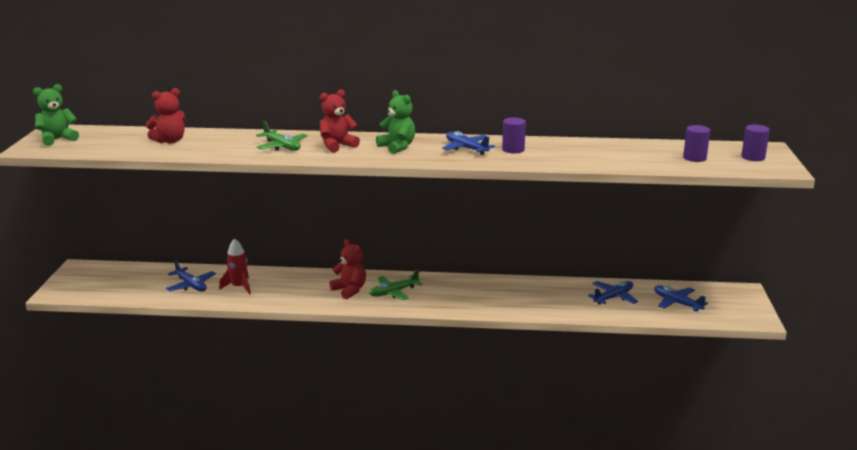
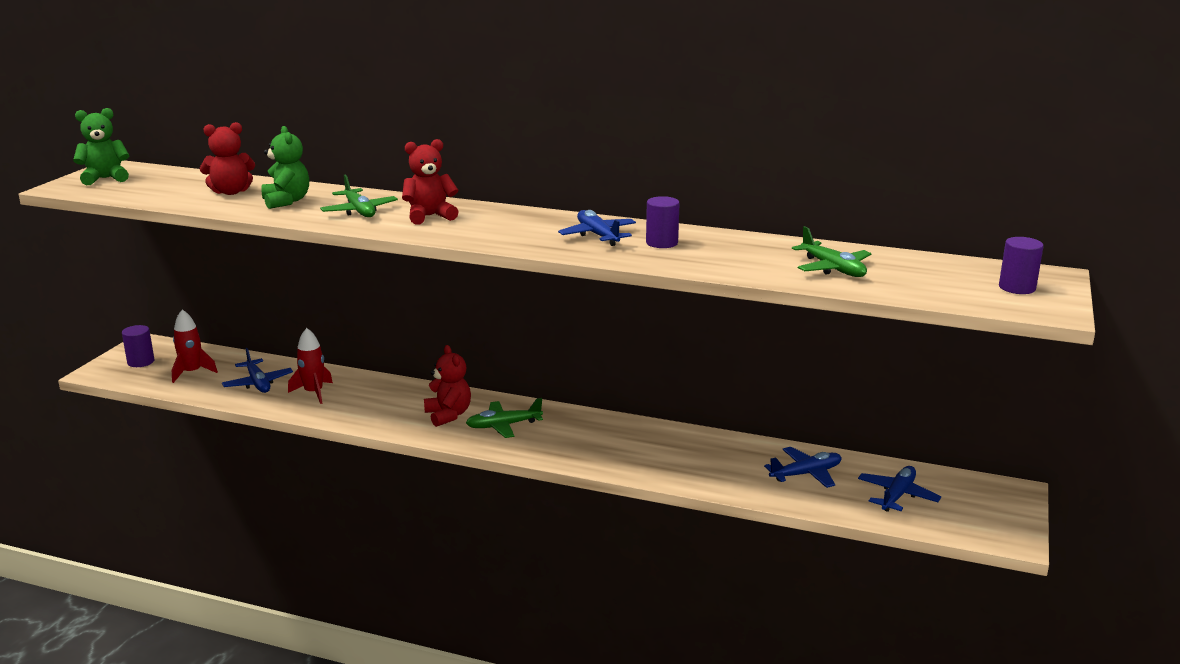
camera: 15 degrees right, 0 degrees up
green teddy bear [376,90,415,154] -> green teddy bear moved to [261,126,309,209]
blue plane [654,285,708,312] -> blue plane turned 60 degrees clockwise [858,466,941,512]
purple cylinder [683,125,710,162] -> purple cylinder moved to [122,325,154,367]
none -> red rocket [172,309,218,383]
none -> green plane [792,226,871,277]

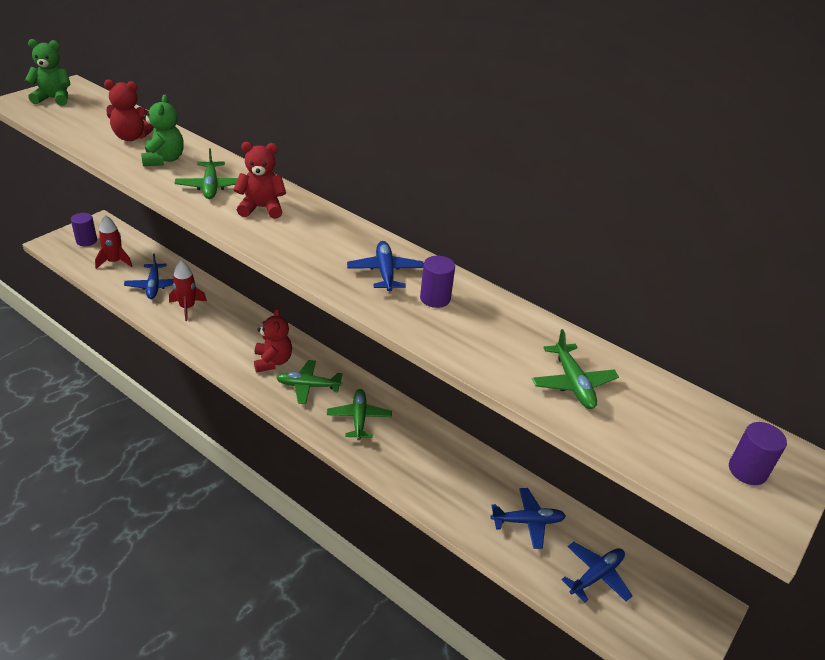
camera: 15 degrees right, 15 degrees up
none -> green plane [327,389,392,441]

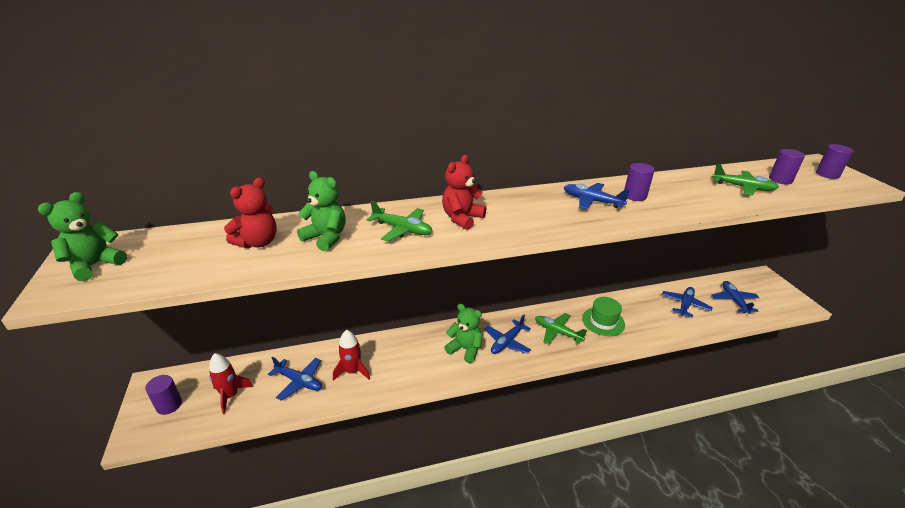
camera: 50 degrees left, 5 degrees down
red teddy bear [254,308,292,372] -> green teddy bear [444,304,482,363]
green plane [276,360,343,404] -> blue plane [484,315,531,354]
none -> green hat [582,297,625,336]
none -> purple cylinder [769,149,805,184]

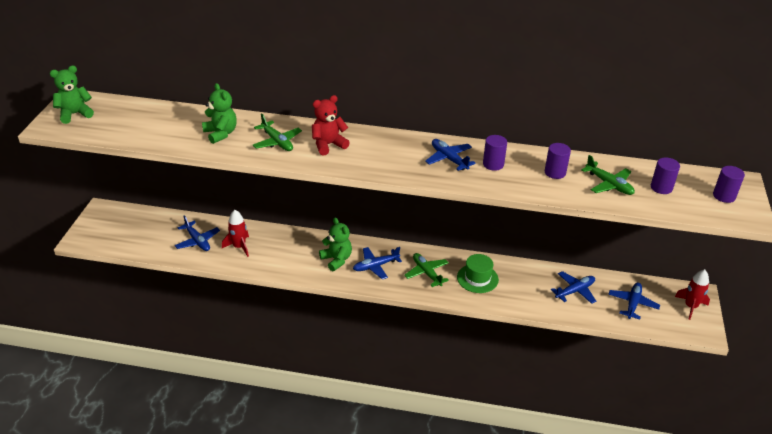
camera: 25 degrees right, 5 degrees up
purple cylinder [145,375,182,415] -> purple cylinder moved to [545,143,571,179]
red rocket [209,353,253,415] -> red rocket moved to [675,269,710,320]
red teddy bear [224,178,277,249] -> none

